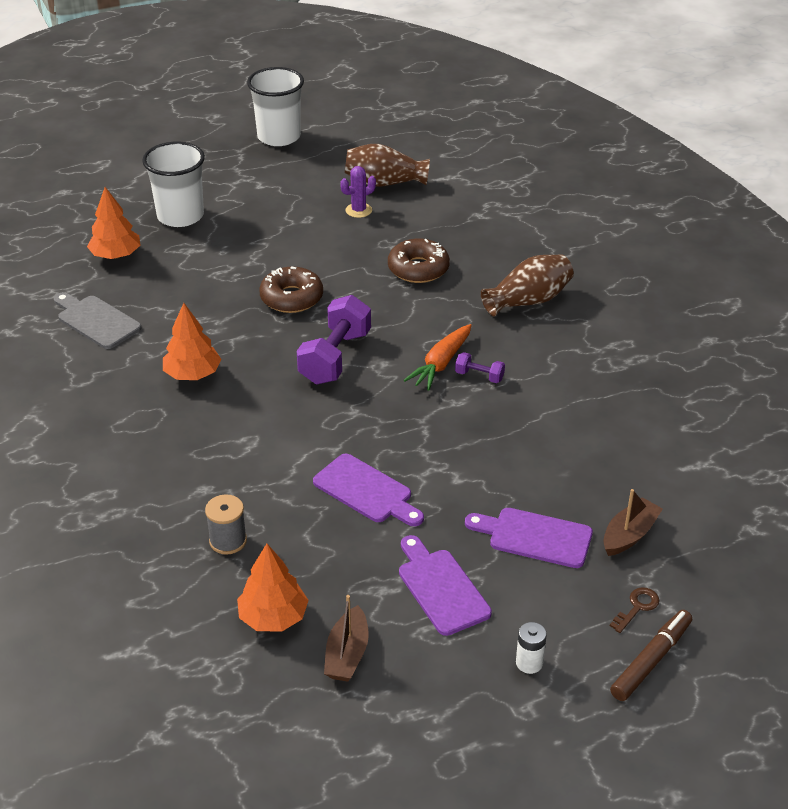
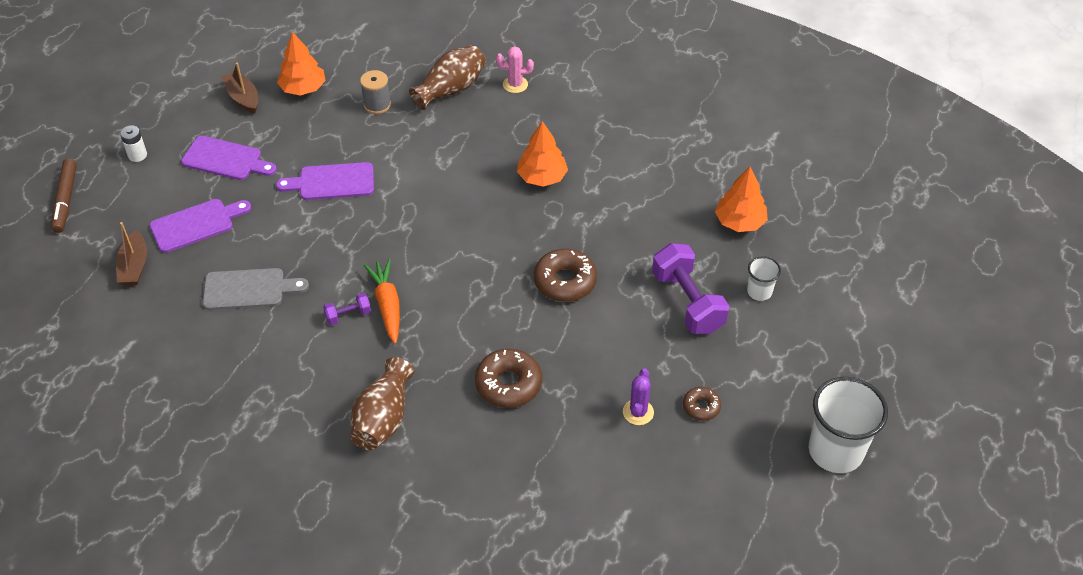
camera: 135 degrees right, 10 degrees up
grey cutting board [54,292,142,349] -> grey cutting board moved to [203,268,309,310]
white cup [142,142,205,227] -> white cup [747,256,781,301], size x0.50
purple dumbbell [297,295,371,385] -> purple dumbbell moved to [652,243,729,334]
brown vase [345,144,430,187] -> brown vase moved to [409,45,486,110]
brown key [610,587,660,633] -> none
none -> pink cactus [496,46,534,93]
none -> brown donut [683,387,721,421]

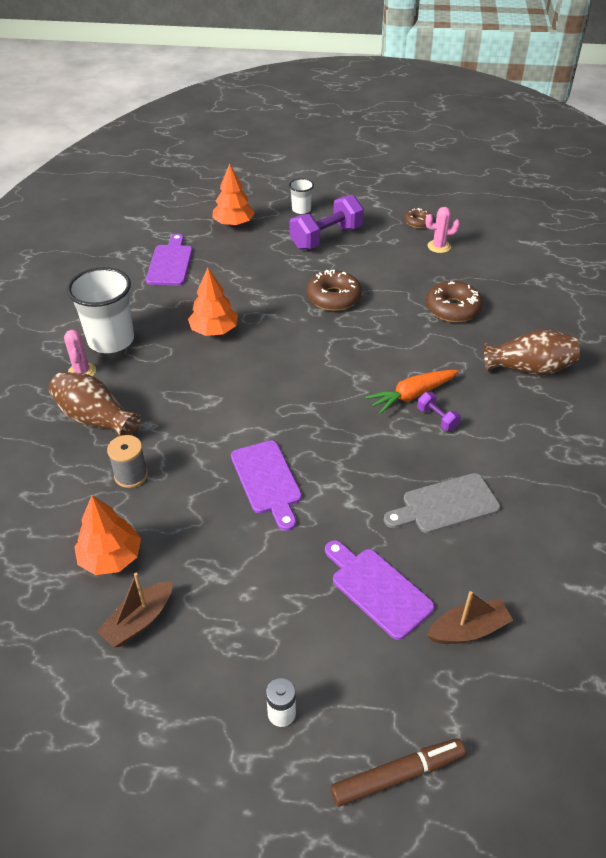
camera: 105 degrees left, 5 degrees down
purple cutting board [181,136,277,180] -> purple cutting board moved to [146,234,193,286]
grey cutting board [203,268,309,310] -> grey cutting board turned 90 degrees counterclockwise [384,473,500,533]
purple cactus [623,368,654,425] -> pink cactus [425,207,460,253]
white cup [809,377,888,473] -> white cup moved to [67,267,134,353]

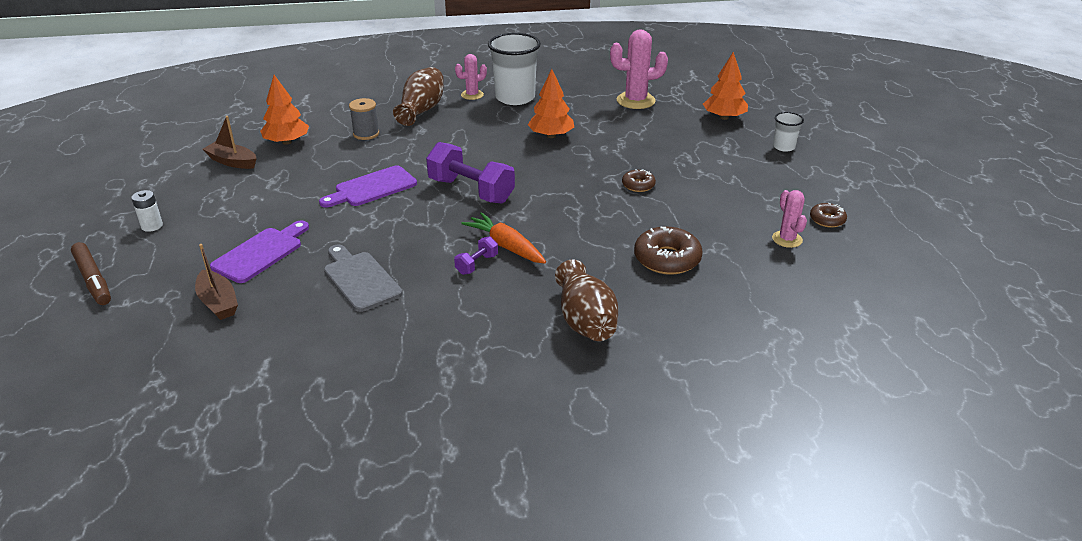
camera: 75 degrees right, 10 degrees down
purple cutting board [146,234,193,286] -> pink cactus [610,29,668,109]
purple dumbbell [290,195,364,250] -> purple dumbbell moved to [426,142,515,204]
brown donut [307,270,362,311] -> brown donut [622,169,656,192], size x0.56

